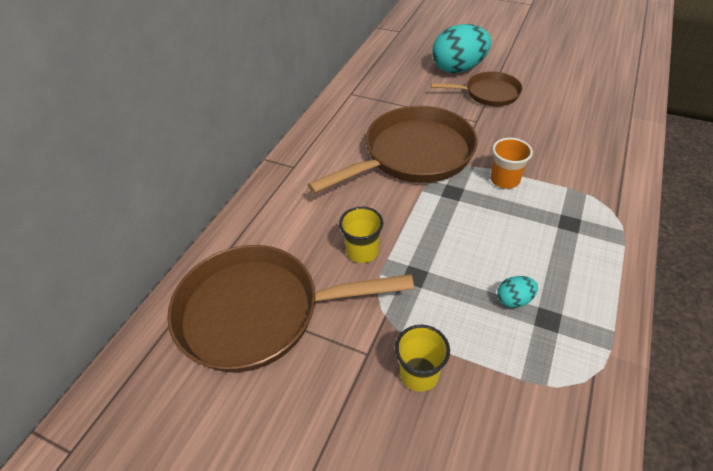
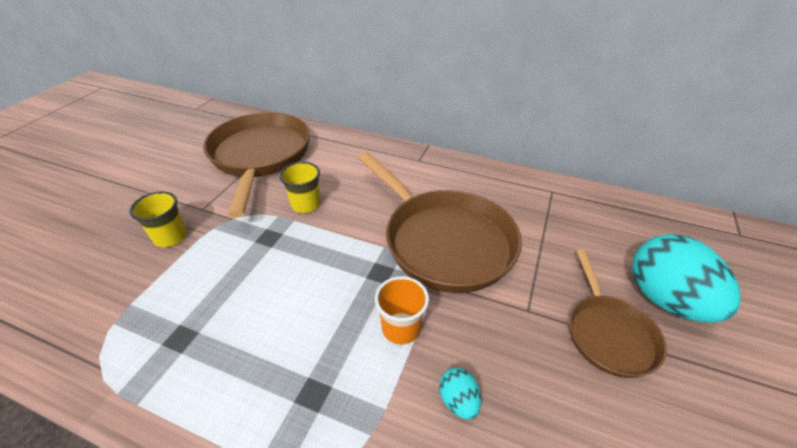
camera: 85 degrees right, 5 degrees down
turquoise egg [497,276,538,308] -> turquoise egg moved to [439,368,481,419]

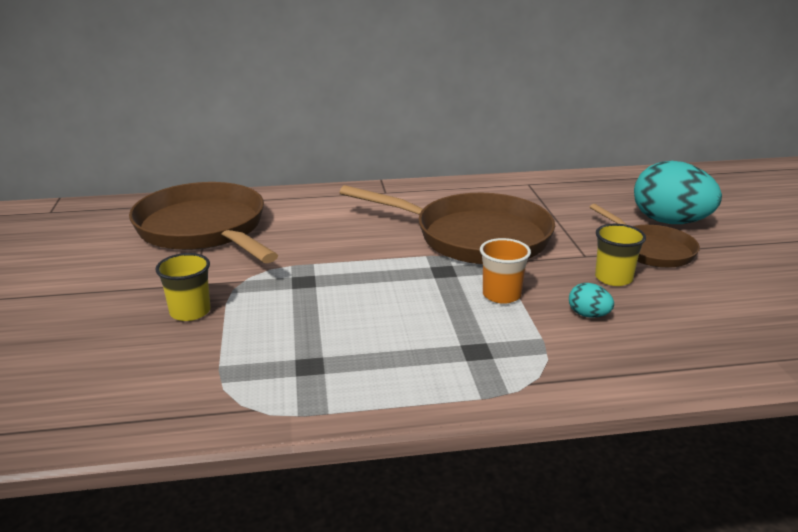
camera: 30 degrees left, 15 degrees down
yellow cup [280,162,321,213] -> yellow cup moved to [595,224,646,286]

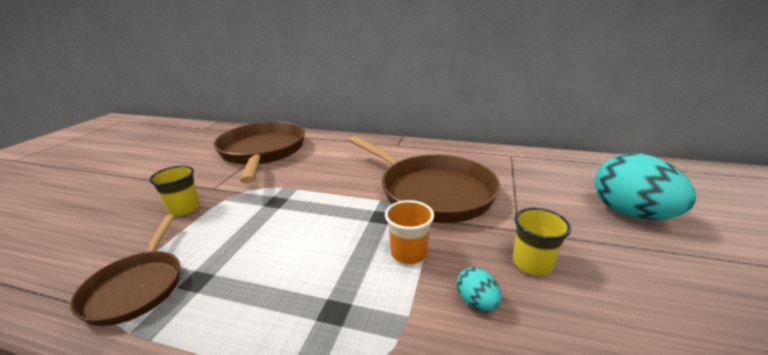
camera: 25 degrees right, 0 degrees up
brown pan [590,204,700,268] -> brown pan moved to [70,214,180,326]

